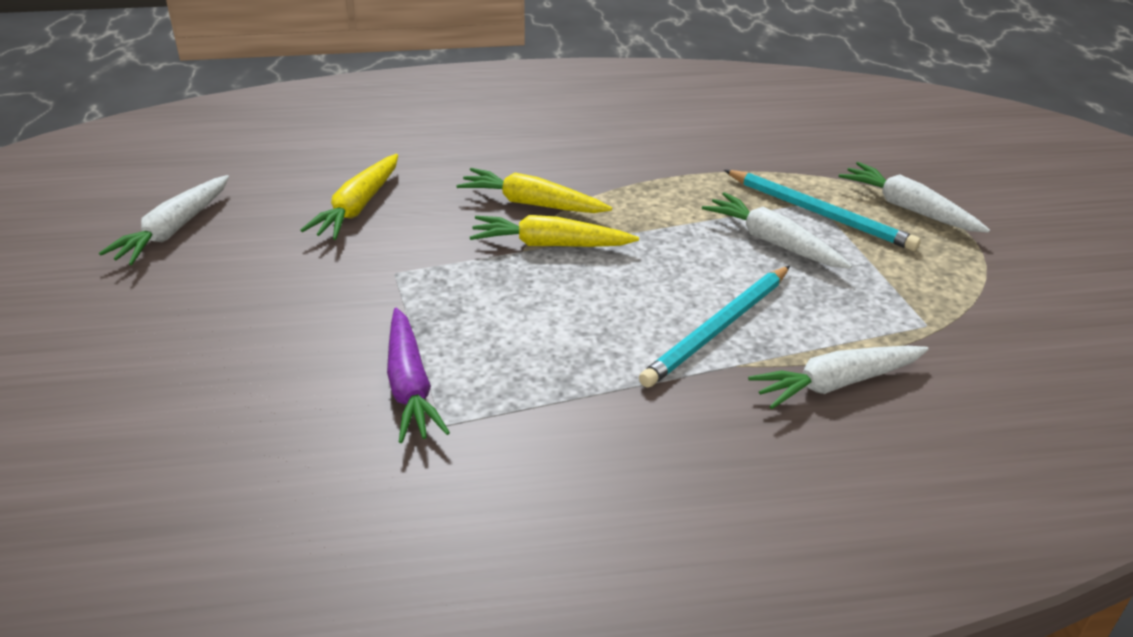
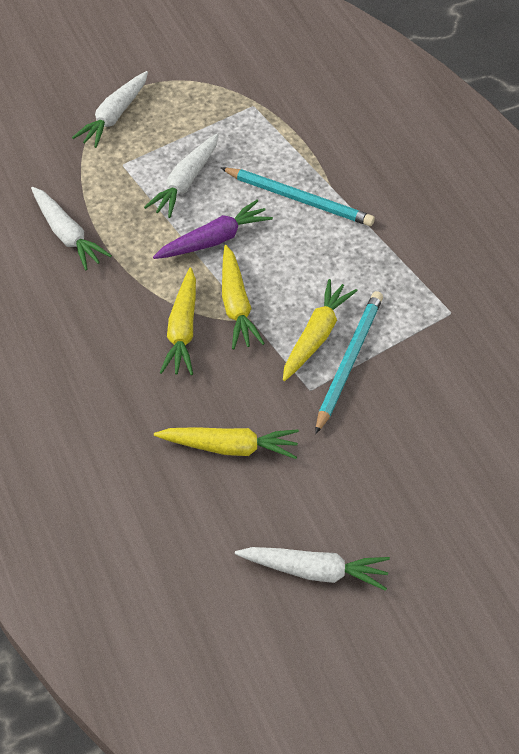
camera: 105 degrees left, 15 degrees up
purple carrot [387,308,450,443] -> purple carrot moved to [153,200,273,259]
turquoise pencil [724,170,921,251] -> turquoise pencil moved to [315,291,383,434]
white carrot [748,346,929,409] -> white carrot moved to [31,187,112,270]
none -> yellow carrot [283,279,357,381]

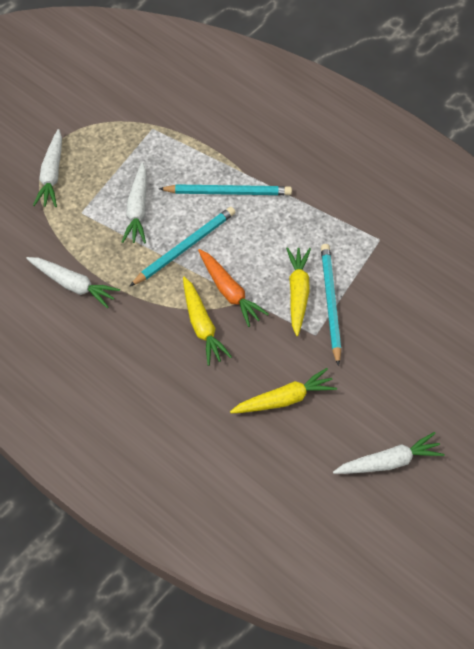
camera: 25 degrees left, 5 degrees up
purple carrot [153,200,273,259] -> turquoise pencil [130,207,235,286]
yellow carrot [222,245,265,349] -> orange carrot [198,249,269,327]

